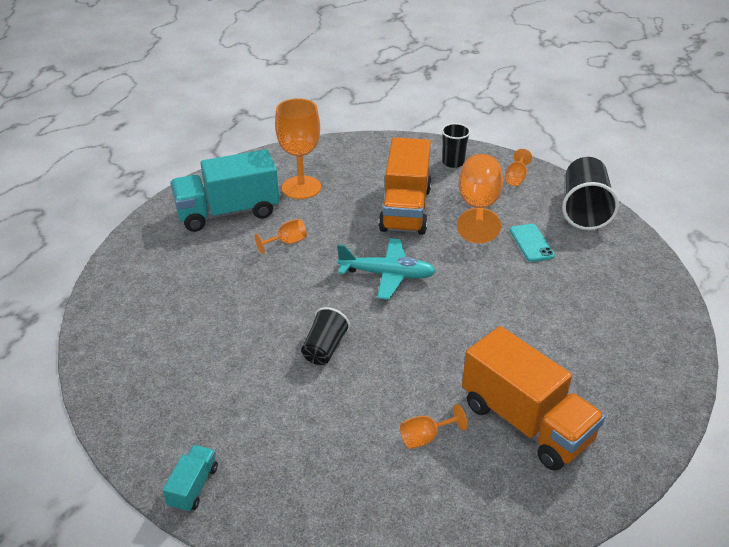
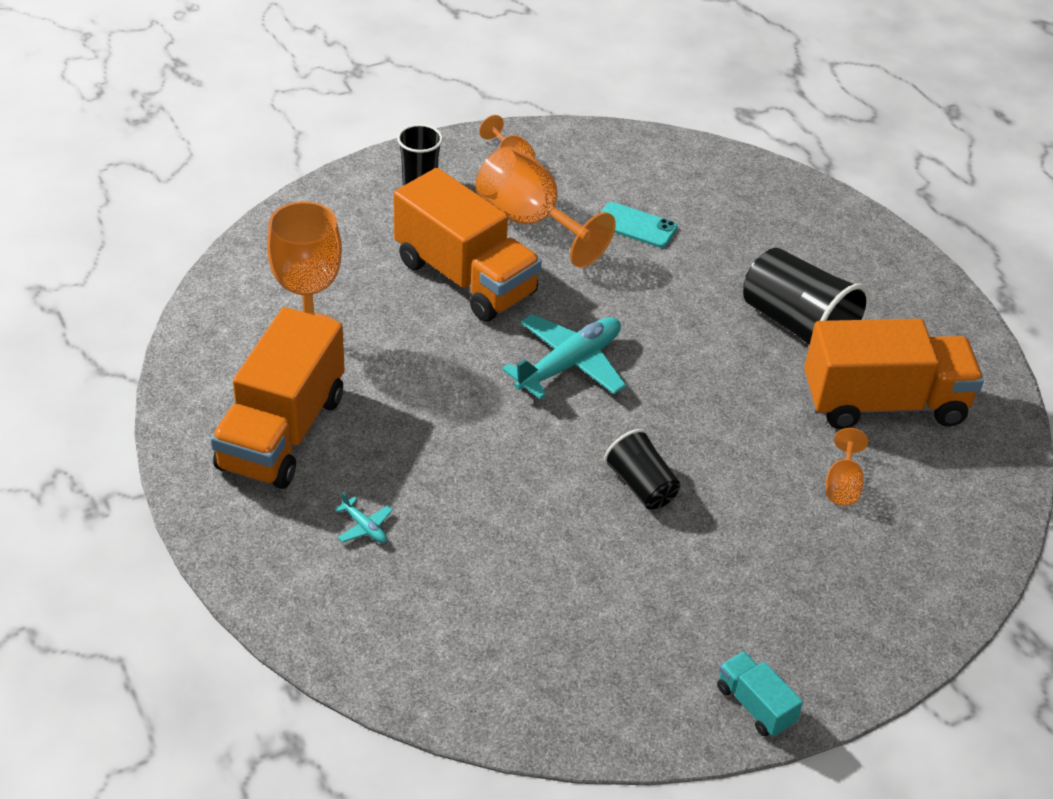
camera: 55 degrees left, 5 degrees up
turquoise truck [170,149,280,232] -> orange truck [211,307,345,489]
orange goblet [255,219,307,254] -> none
black cup [562,157,619,230] -> black cup moved to [743,248,870,345]
none -> turquoise plane [334,493,393,543]

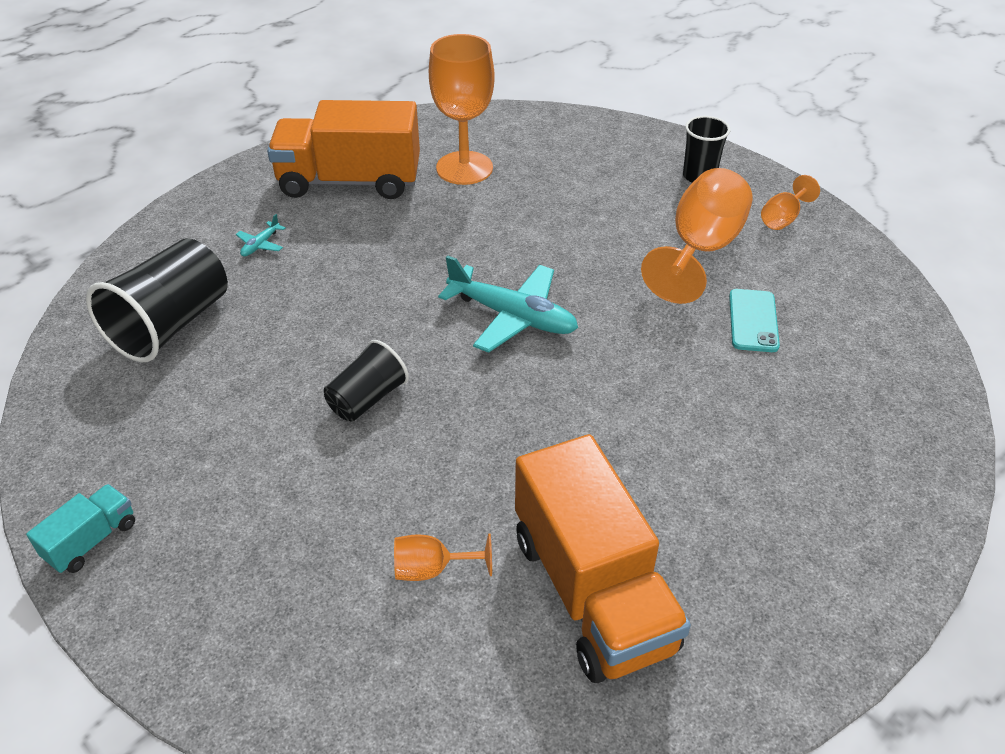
camera: 75 degrees right, 0 degrees up
orange truck [394,168,542,322] -> none
black cup [743,248,870,345] -> black cup moved to [86,238,228,362]

